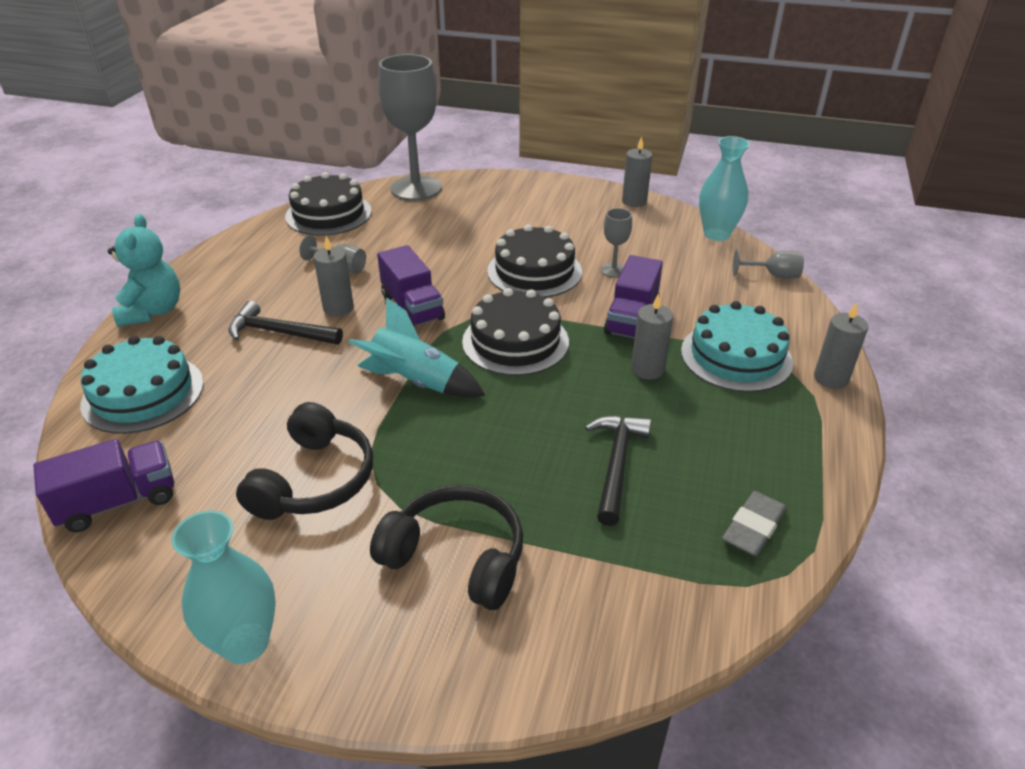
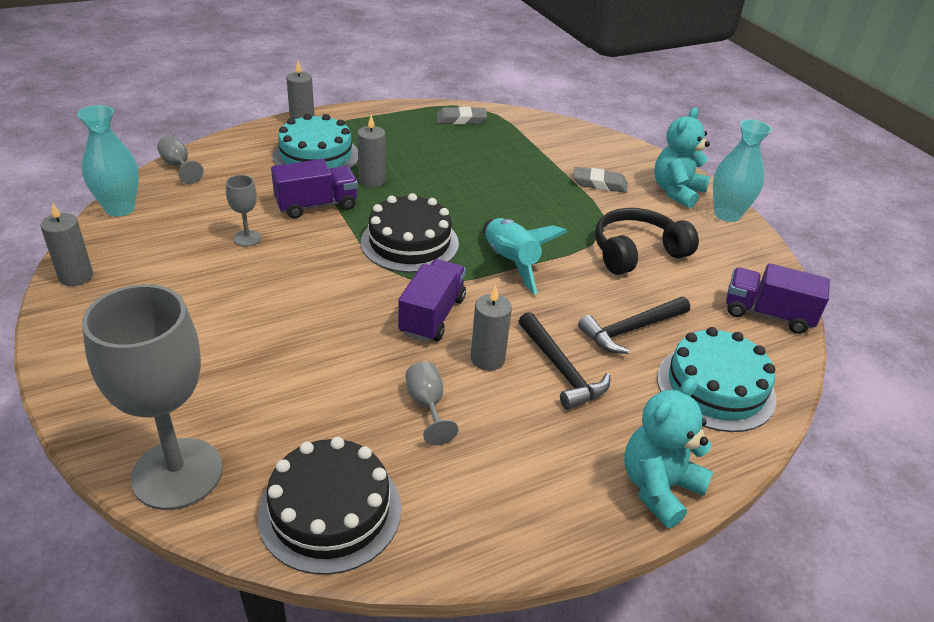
camera: 135 degrees left, 0 degrees up
black headphones [370,485,523,610] -> grey eraser [573,167,628,193]
black cake [487,224,582,298] -> none
black hammer [585,415,651,526] -> black hammer moved to [578,297,690,354]
none -> turquoise teddy bear [654,108,710,208]

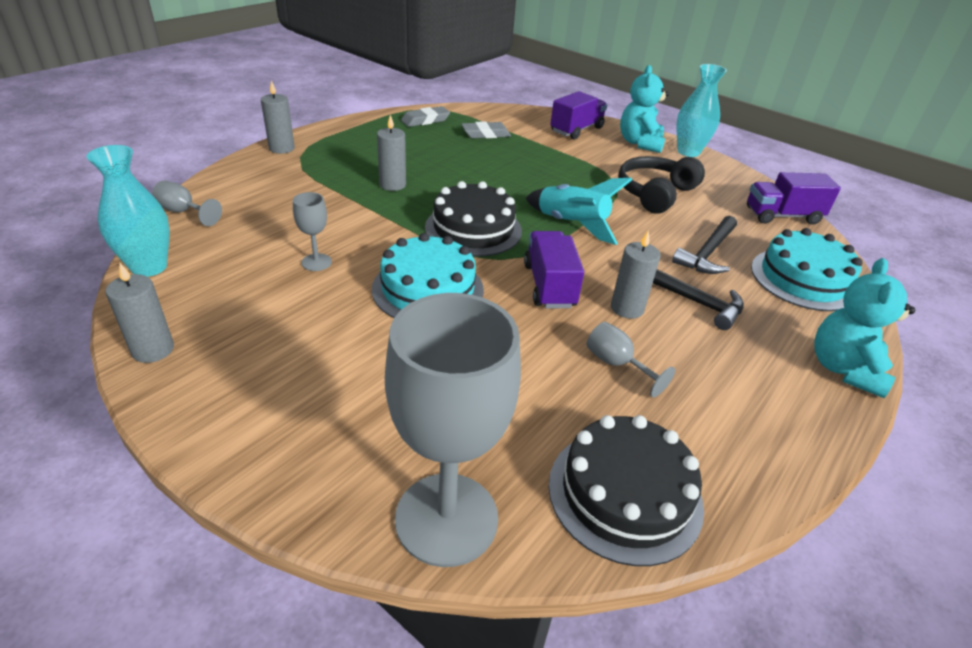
camera: 25 degrees left, 0 degrees up
purple truck [271,159,358,218] -> purple truck moved to [550,91,607,139]
turquoise cake [272,114,358,169] -> turquoise cake moved to [372,233,484,318]
grey eraser [573,167,628,193] -> grey eraser moved to [461,121,511,138]

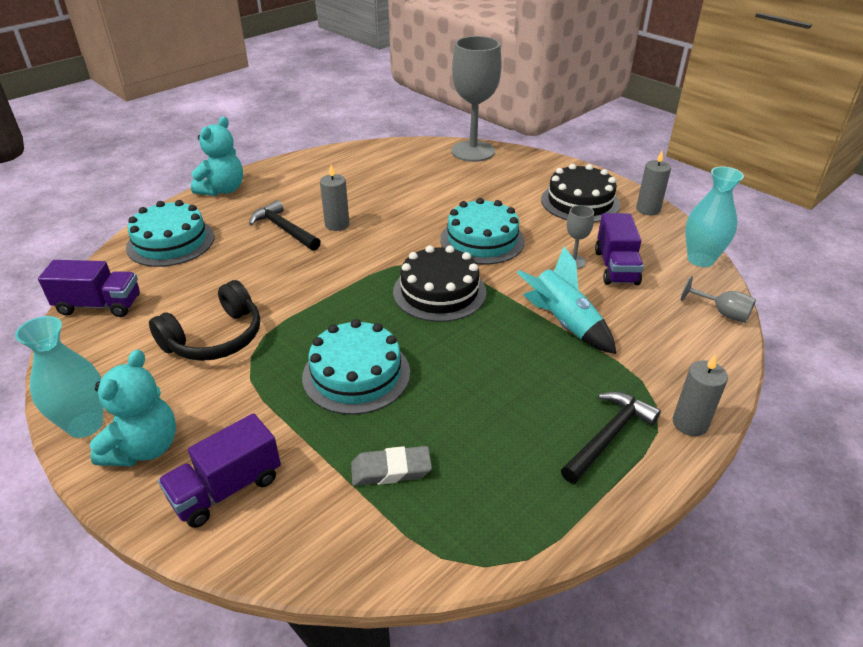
camera: 170 degrees left, 0 degrees up
grey candle [377,115,406,191] -> none
grey eraser [401,106,450,127] -> none
purple truck [524,231,584,308] -> purple truck moved to [595,213,644,285]
turquoise rocket [526,178,632,245] -> turquoise rocket moved to [517,247,616,354]
black cake [549,415,704,566] -> black cake moved to [541,164,620,222]
grey goblet [587,322,675,397] -> none
black hammer [672,216,737,274] -> black hammer moved to [561,392,661,484]
none -> turquoise cake [302,319,410,415]

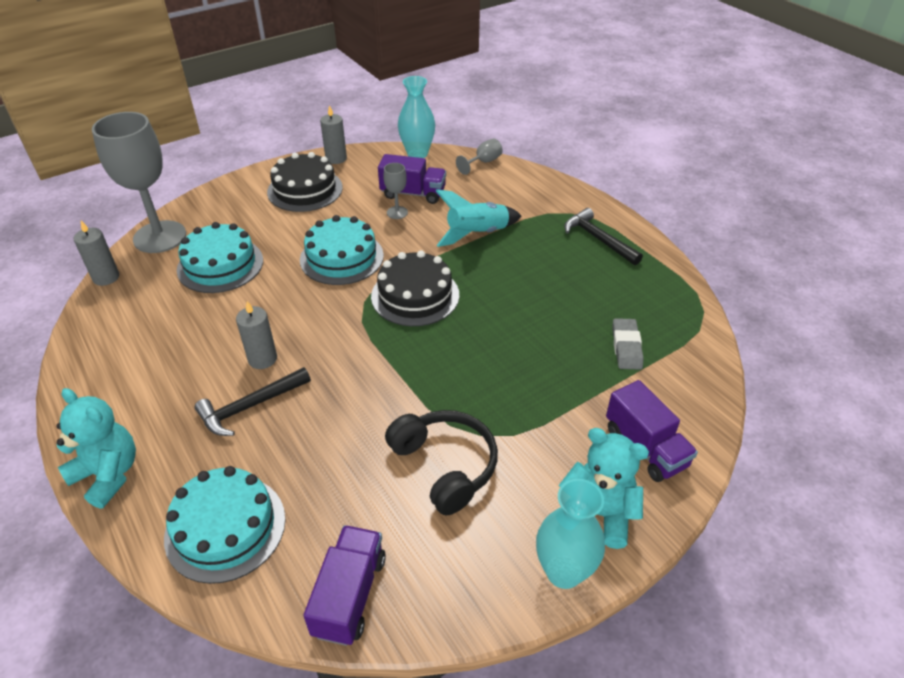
camera: 80 degrees left, 5 degrees up
turquoise cake [302,319,410,415] -> turquoise cake moved to [177,222,263,293]
grey candle [673,354,728,436] -> grey candle moved to [74,221,119,286]

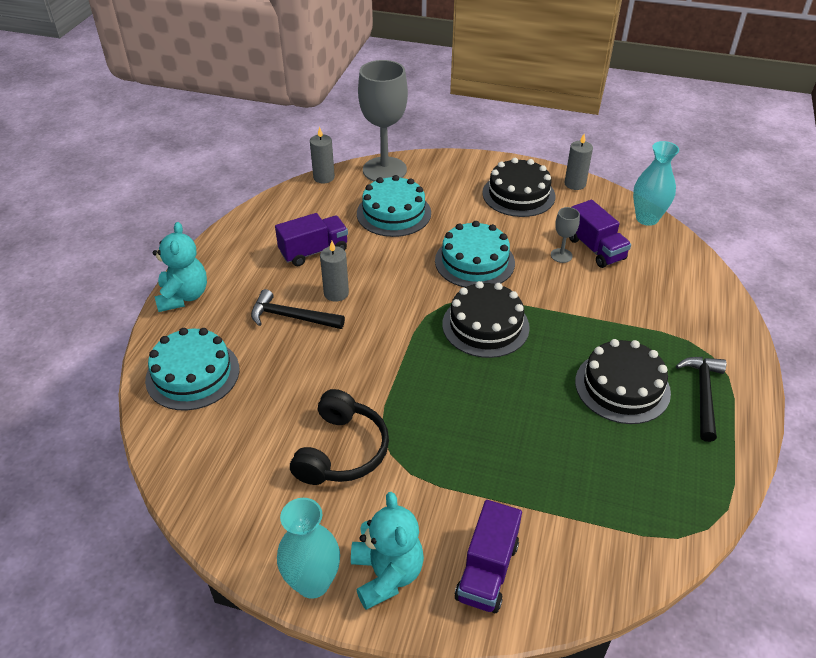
camera: 50 degrees right, 0 degrees up
purple truck [303,525,386,646] -> purple truck moved to [275,213,348,266]
turquoise rocket [436,189,522,247] -> none
grey goblet [456,138,503,175] -> none
grey eraser [612,318,644,370] -> none
none -> black cake [575,339,671,424]

